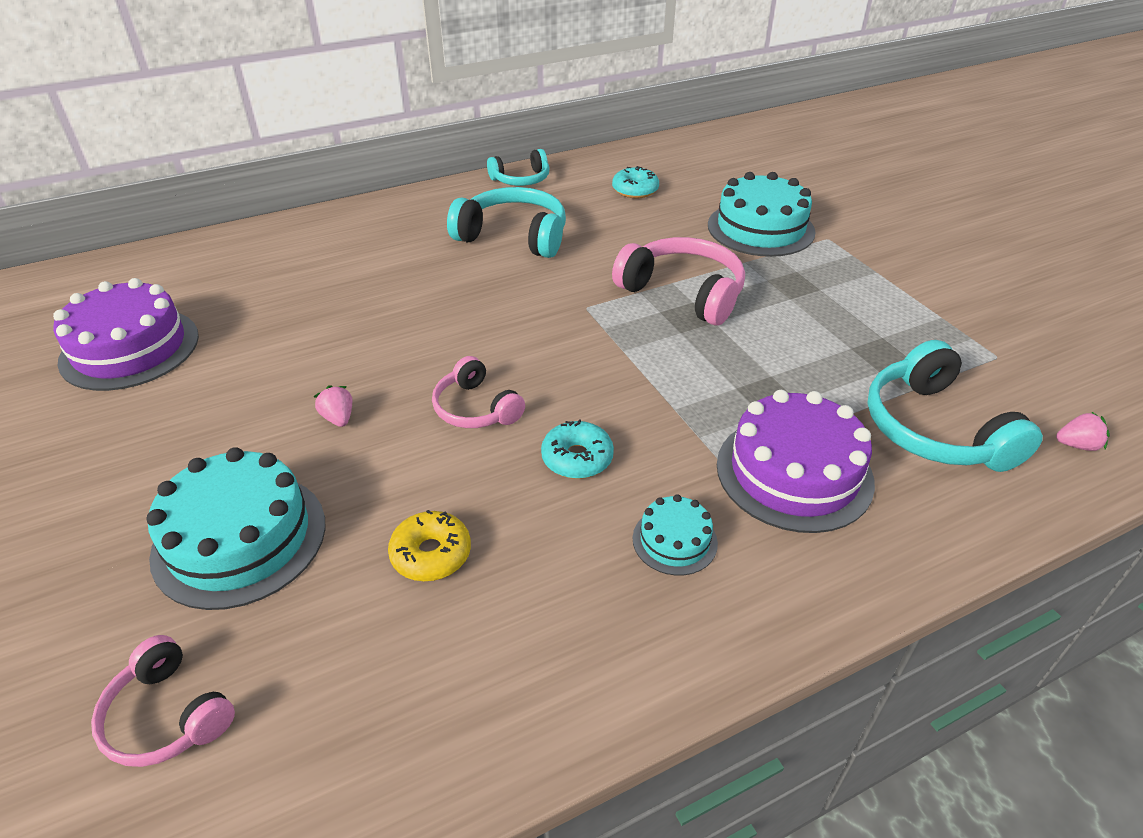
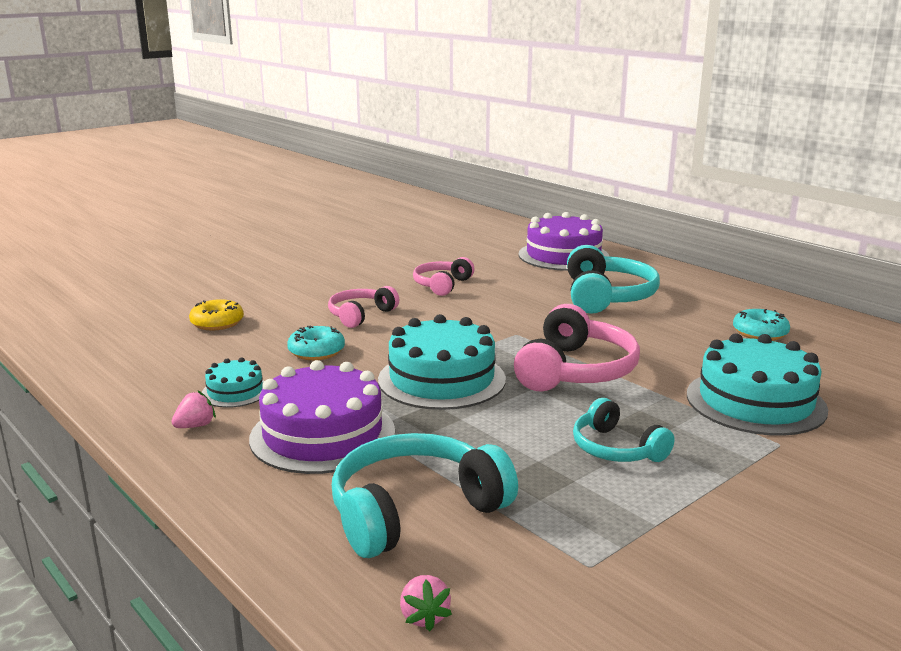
camera: 75 degrees right, 20 degrees down
purple cake [53,278,199,391] -> purple cake moved to [518,212,609,271]
pink headphones [91,635,235,767] -> pink headphones moved to [413,257,474,296]
turquoise cake [146,447,326,610] -> turquoise cake moved to [378,314,506,410]
pink strawberry [313,385,353,427] -> pink strawberry moved to [171,391,216,428]
turquoise headphones [487,149,549,186] -> turquoise headphones moved to [573,398,675,462]

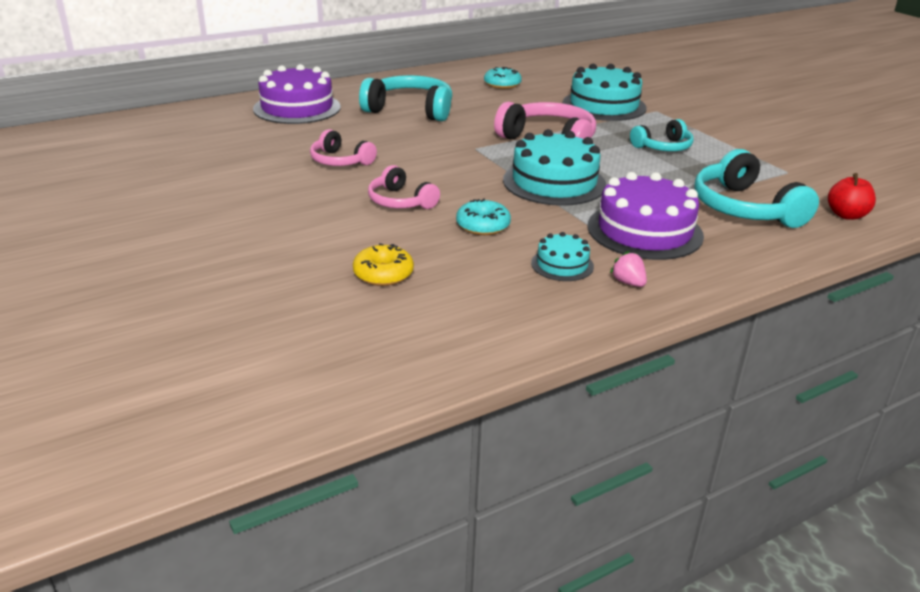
camera: 80 degrees left, 10 degrees up
pink strawberry [400,575,452,631] -> red apple [828,173,876,220]

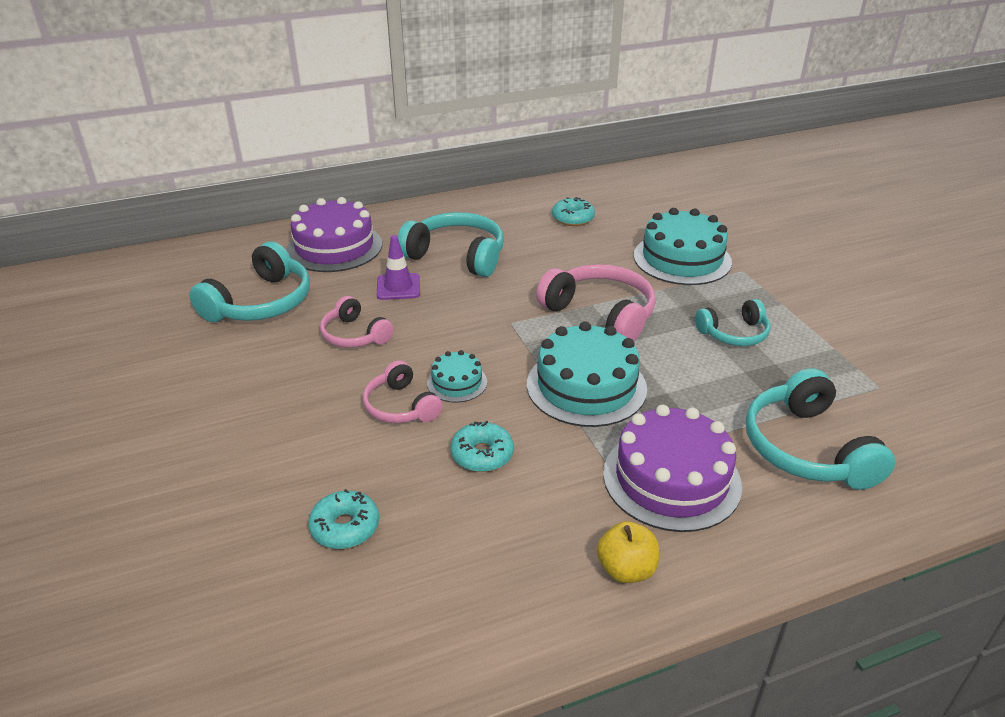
camera: 10 degrees right, 5 degrees up
yellow donut [353,243,414,286] -> turquoise donut [308,489,379,549]
turquoise cake [531,232,594,281] -> turquoise cake moved to [427,350,487,403]
pink strawberry [610,251,647,287] -> yellow apple [597,521,659,583]
red apple [828,173,876,220] -> none
none -> turquoise headphones [189,241,310,322]
none -> purple traffic cone [377,235,420,300]

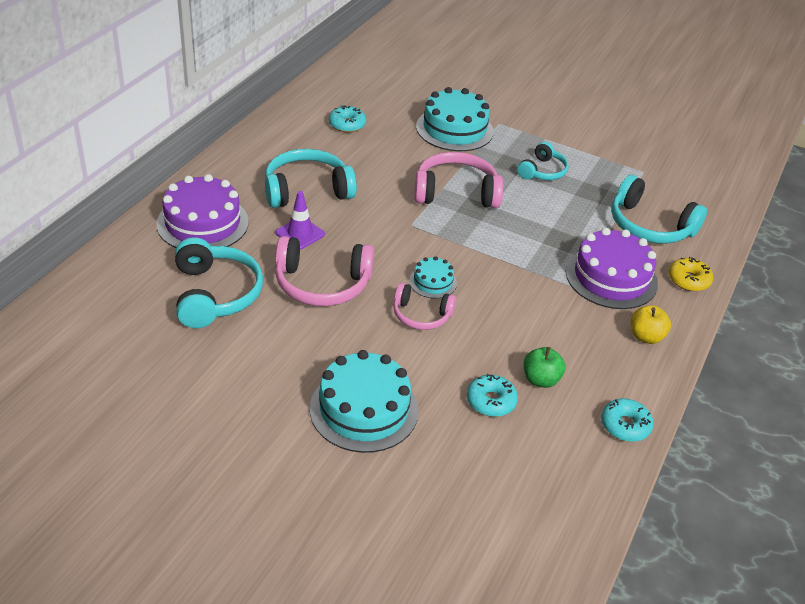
camera: 45 degrees left, 5 degrees up
pink headphones [320,296,394,348] -> pink headphones [275,236,374,306], size x1.65
turquoise donut [451,421,514,472] -> turquoise donut moved to [601,398,653,442]
turquoise cake [527,321,647,427] -> turquoise cake moved to [310,350,419,453]
none -> green apple [524,347,565,388]
none -> yellow donut [669,257,713,291]

